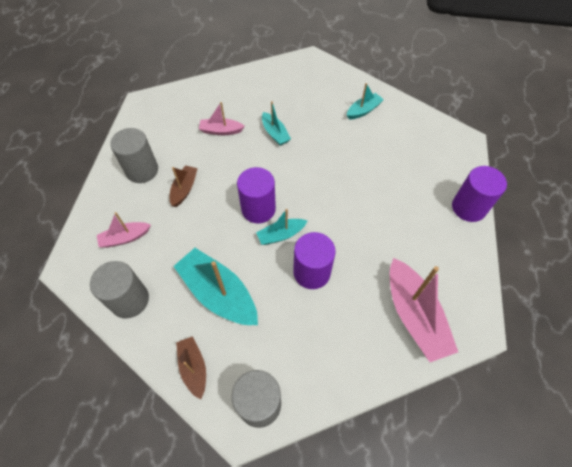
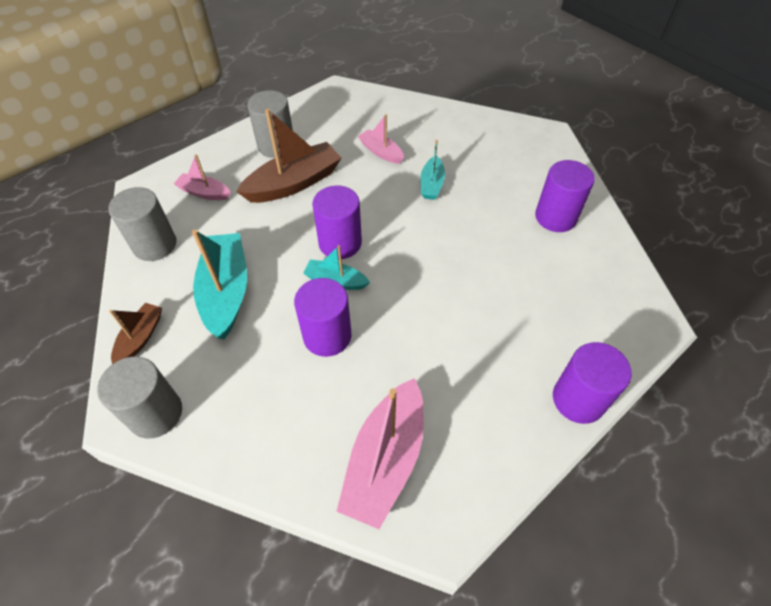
camera: 40 degrees right, 5 degrees down
brown boat [170,165,198,207] -> brown boat [236,109,342,203], size x1.84
turquoise boat [347,83,384,119] -> purple cylinder [535,160,595,232]

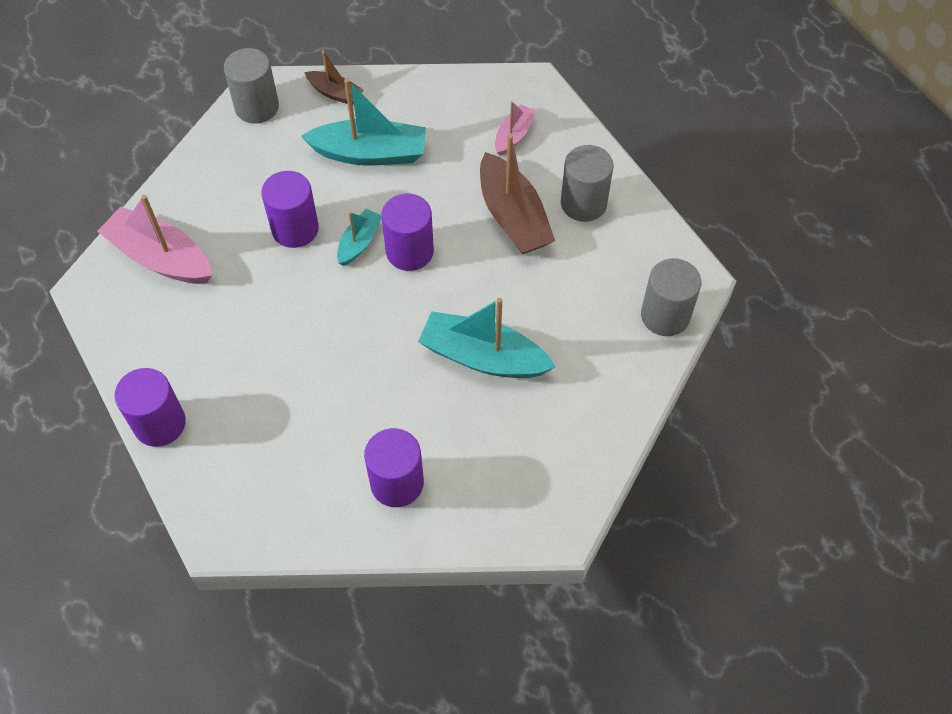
camera: 100 degrees right, 5 degrees up
grey cylinder [108,187,177,261] -> grey cylinder moved to [641,258,701,336]
pink boat [358,114,404,164] -> none
turquoise boat [420,140,445,200] -> turquoise boat [418,298,556,378], size x1.84

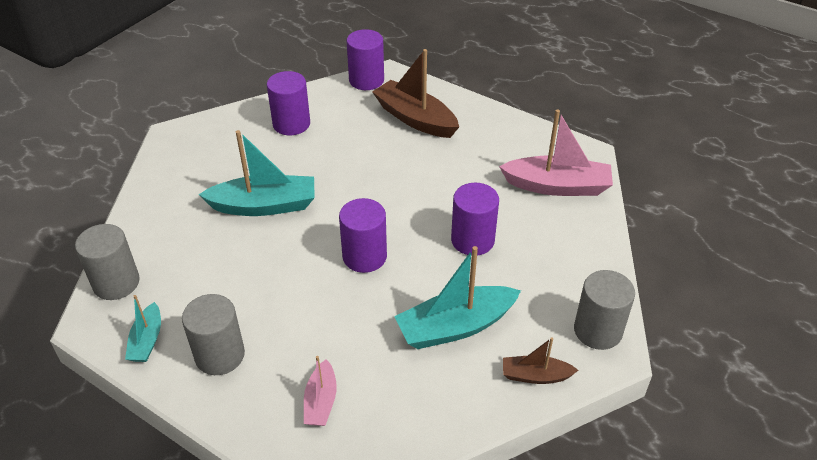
camera: 155 degrees right, 15 degrees down
purple cylinder [115,368,186,447] -> purple cylinder moved to [347,29,384,90]
turquoise boat [337,209,382,266] -> turquoise boat moved to [125,295,161,362]
brown boat [480,135,555,254] -> brown boat moved to [373,49,459,138]

